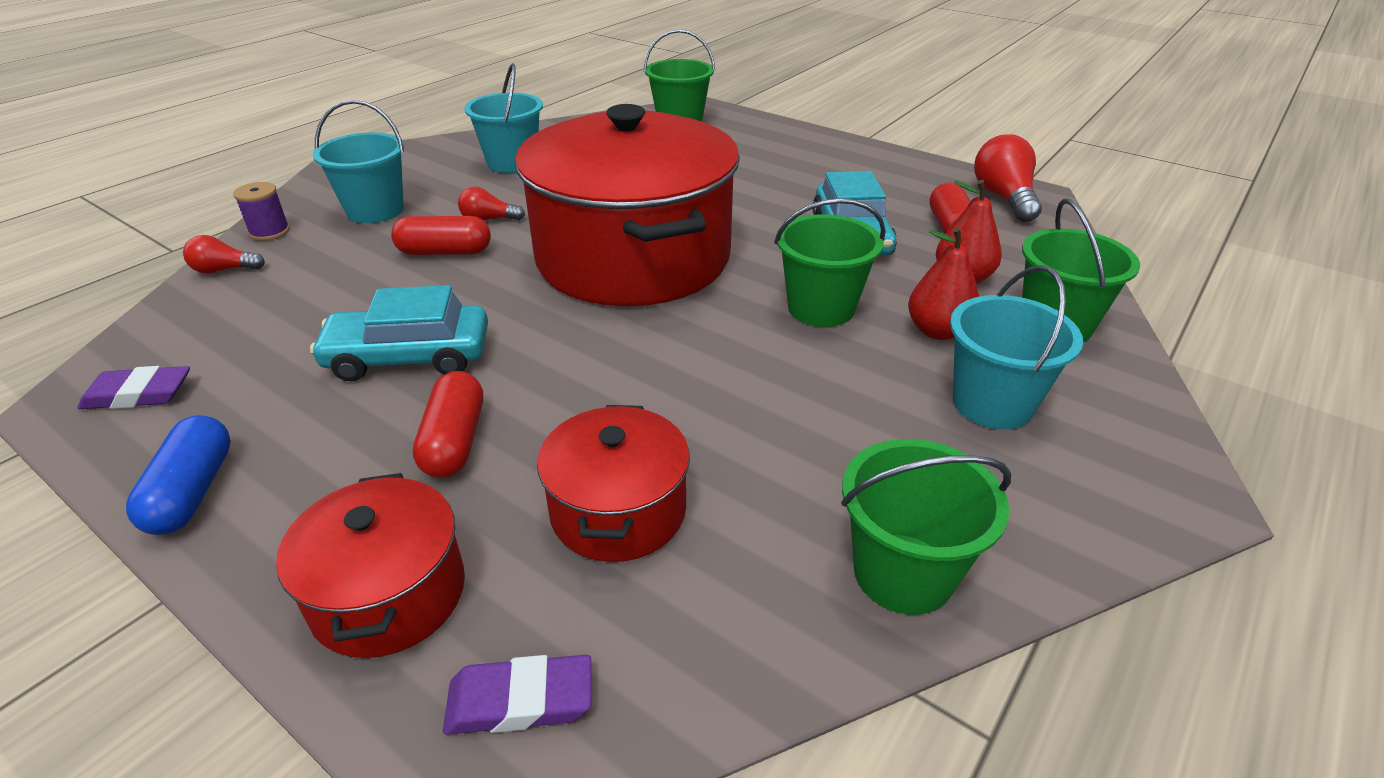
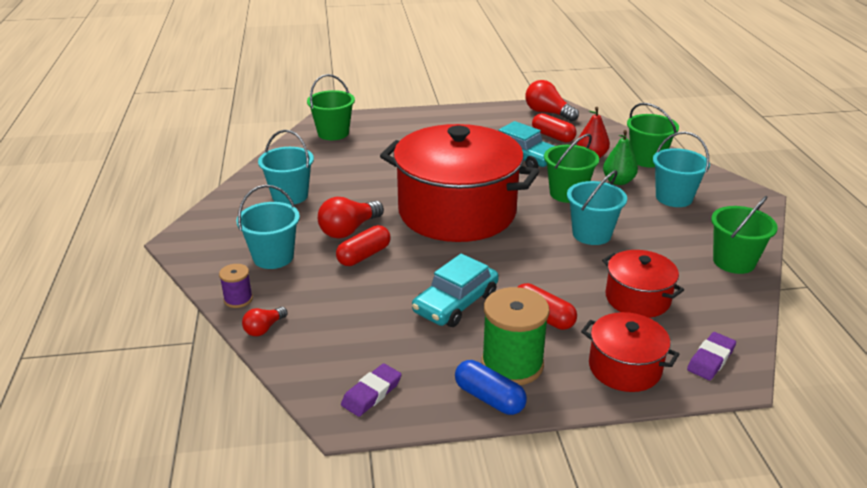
camera: 45 degrees left, 5 degrees down
red light bulb [458,187,525,221] -> red light bulb [318,197,384,239], size x1.77
red pear [908,227,979,340] -> green pear [603,130,638,185]
none -> green spool [481,287,550,385]
none -> turquoise bucket [567,170,627,245]

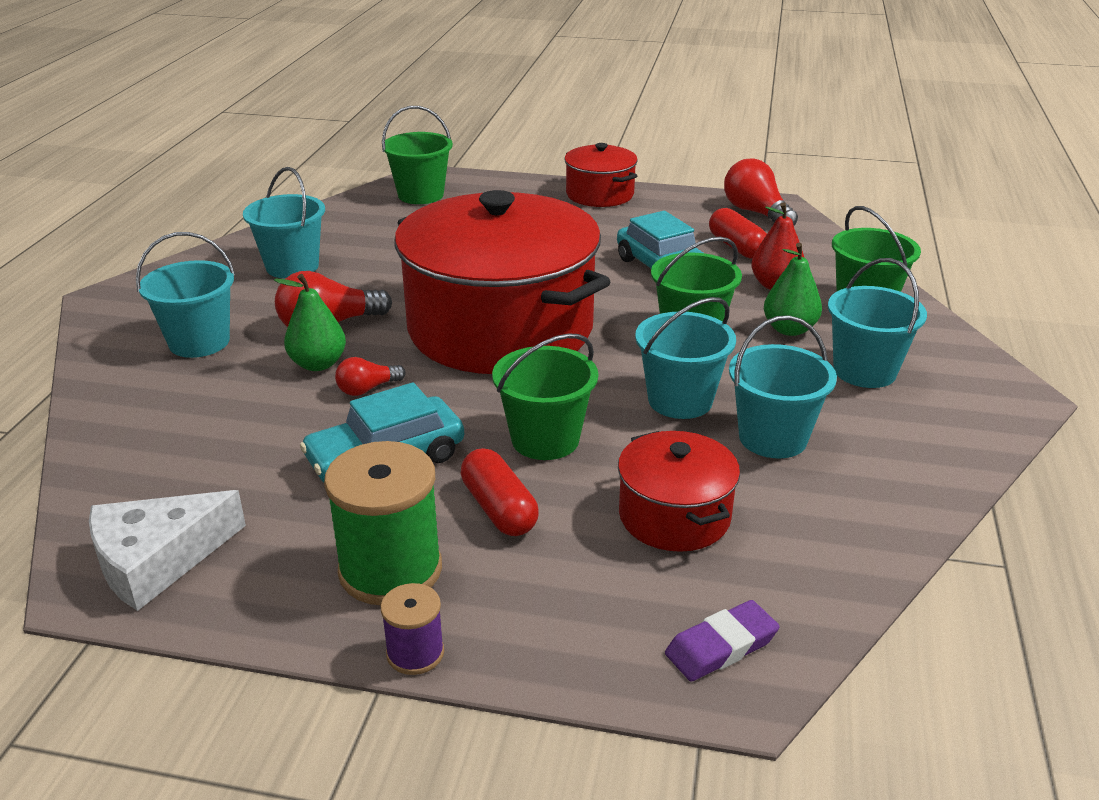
camera: 20 degrees right, 0 degrees up
purple spool [219,264,253,308] -> purple spool moved to [380,583,444,675]
red light bulb [242,307,288,336] -> red light bulb moved to [335,357,406,396]
red capsule [336,225,391,266] -> green pear [274,274,346,371]
purple eraser [341,363,402,417] -> white cheese [89,490,246,611]
blue capsule [455,360,527,415] -> none
red pot [581,312,679,392] -> red pot moved to [564,143,638,207]
green bucket [711,196,778,274] -> green bucket moved to [492,333,598,460]
none -> turquoise bucket [729,315,837,459]

